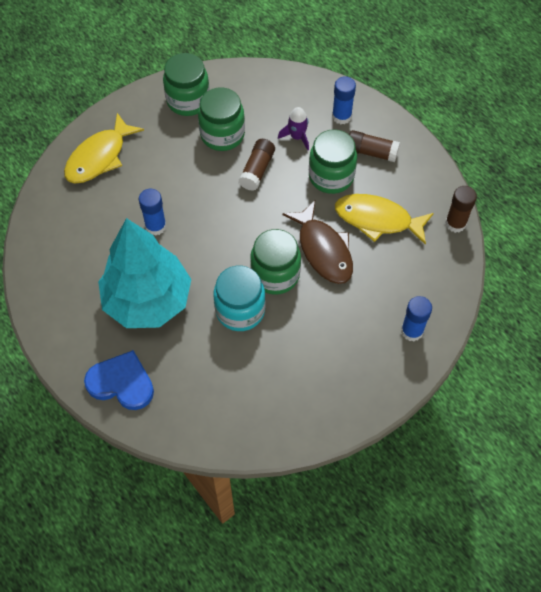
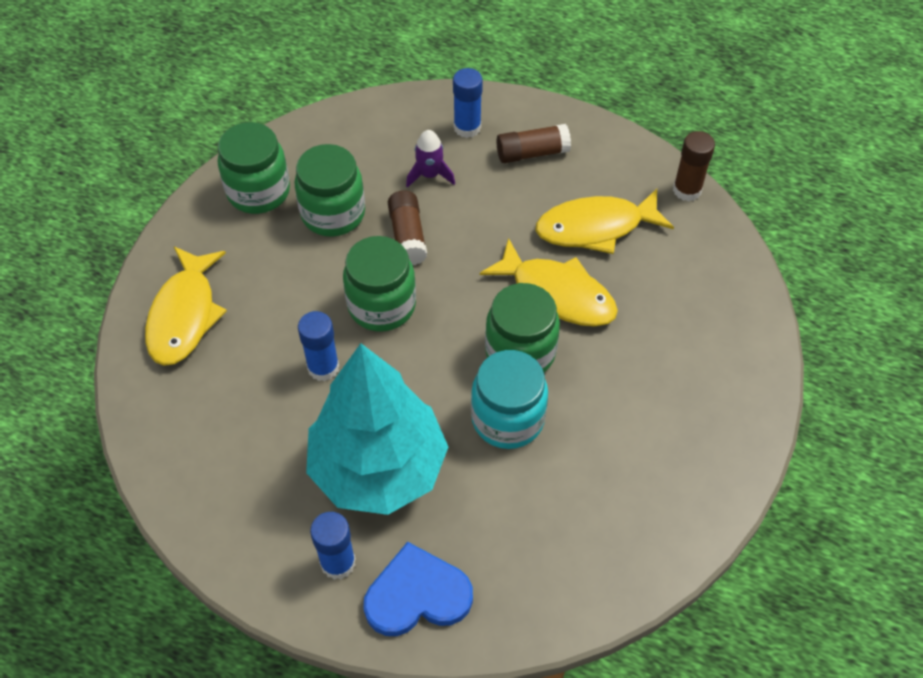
camera: 30 degrees left, 5 degrees down
brown fish [282,201,353,284] -> yellow fish [480,238,618,327]
green jar [309,129,357,194] -> green jar moved to [343,236,416,331]
blue glue stick [401,296,432,341] -> blue glue stick moved to [310,512,356,580]

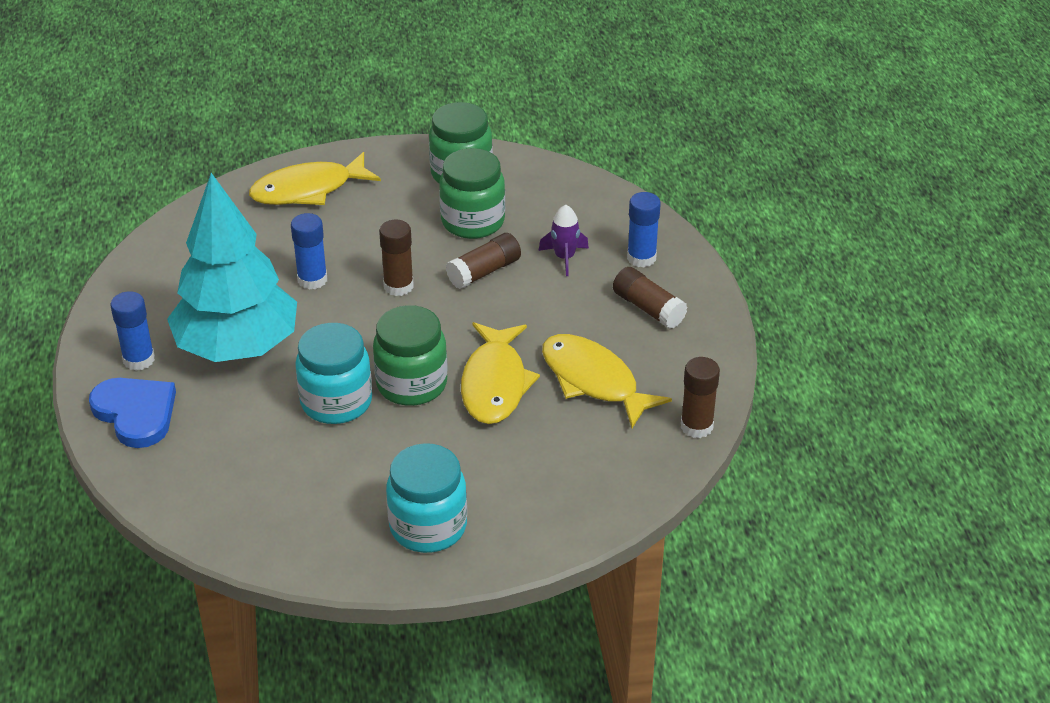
camera: 60 degrees right, 15 degrees down
green jar [343,236,416,331] -> brown glue stick [379,220,414,296]
none -> turquoise jar [386,443,467,553]

